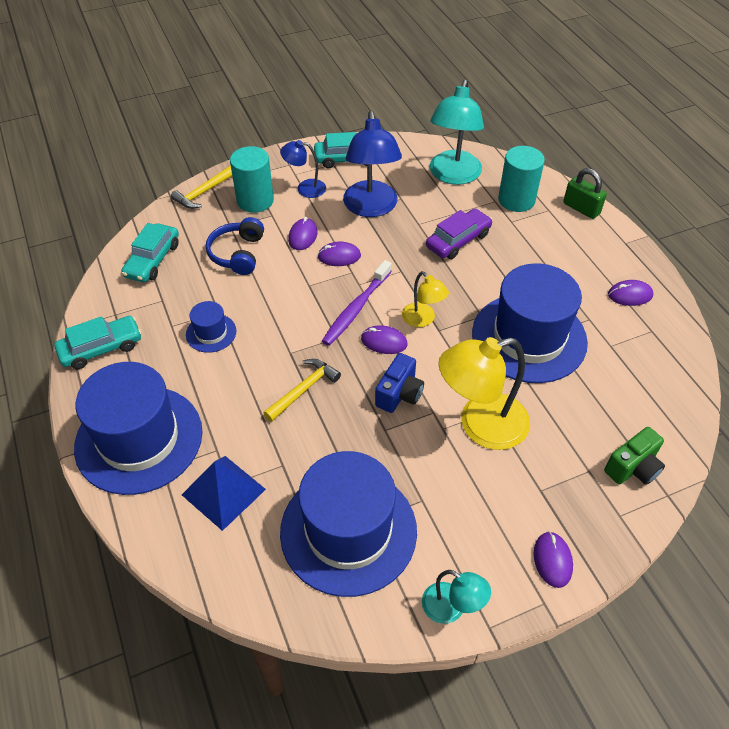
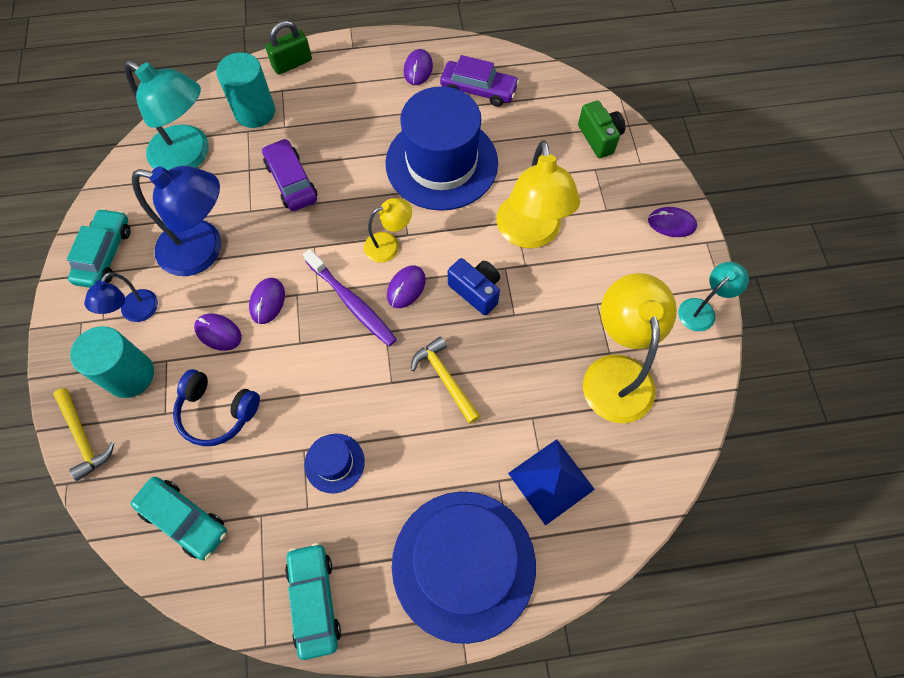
camera: 75 degrees left, 15 degrees up
blue hat [280,451,417,597] -> yellow lamp [583,273,677,423]
none -> purple car [440,55,519,107]

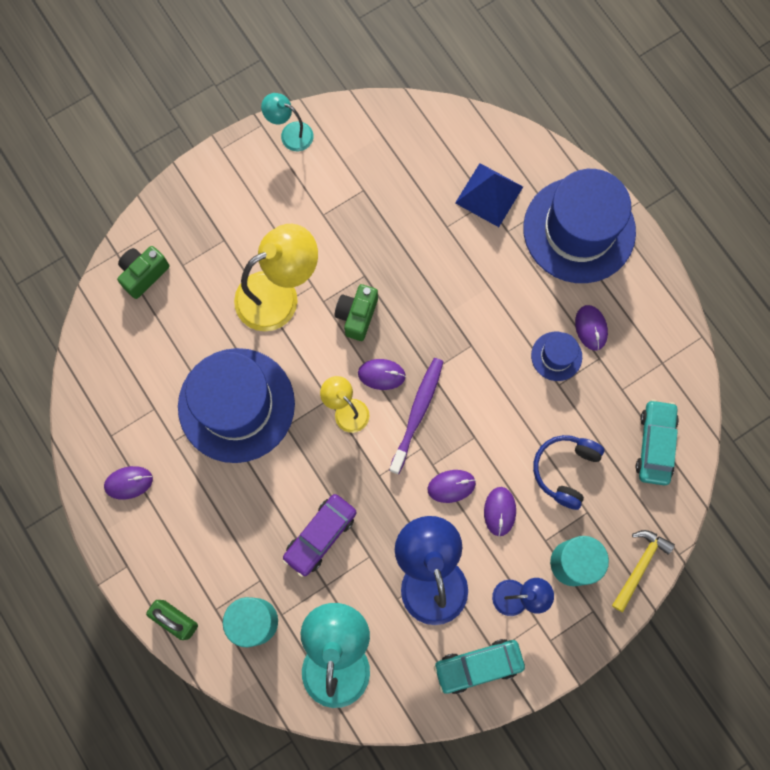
camera: 115 degrees left, 10 degrees up
blue headphones [173,369,260,446] -> blue headphones turned 150 degrees counterclockwise [533,435,605,510]
turquoise car [285,543,341,660] -> none
yellow hammer [411,336,480,424] -> none
purple car [440,55,519,107] -> none
blue camera [448,258,500,315] -> green camera [334,284,378,341]
yellow lamp [583,273,677,423] -> none
purple mouse [648,207,697,237] -> purple mouse moved to [575,305,608,350]

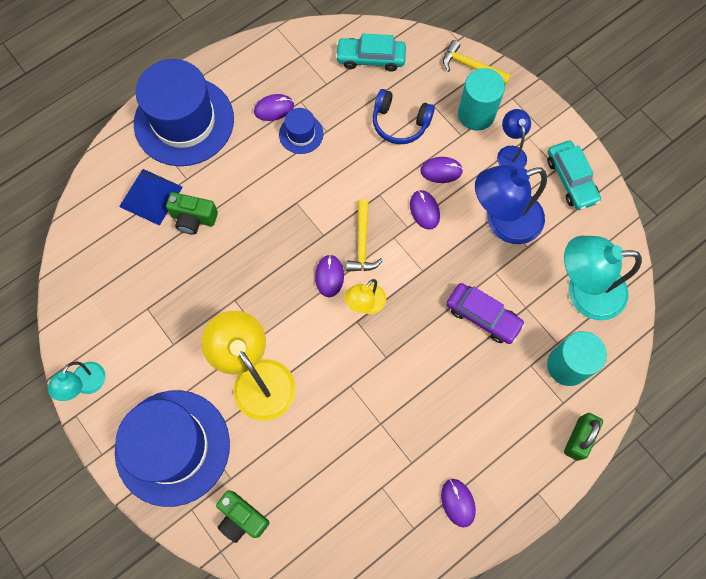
camera: 95 degrees left, 5 degrees down
blue hat [178,348,295,463] -> blue hat moved to [115,390,230,507]
green camera [334,284,378,341] -> green camera moved to [166,192,218,234]
purple toothbrush [389,358,444,474] -> yellow hammer [346,200,383,272]

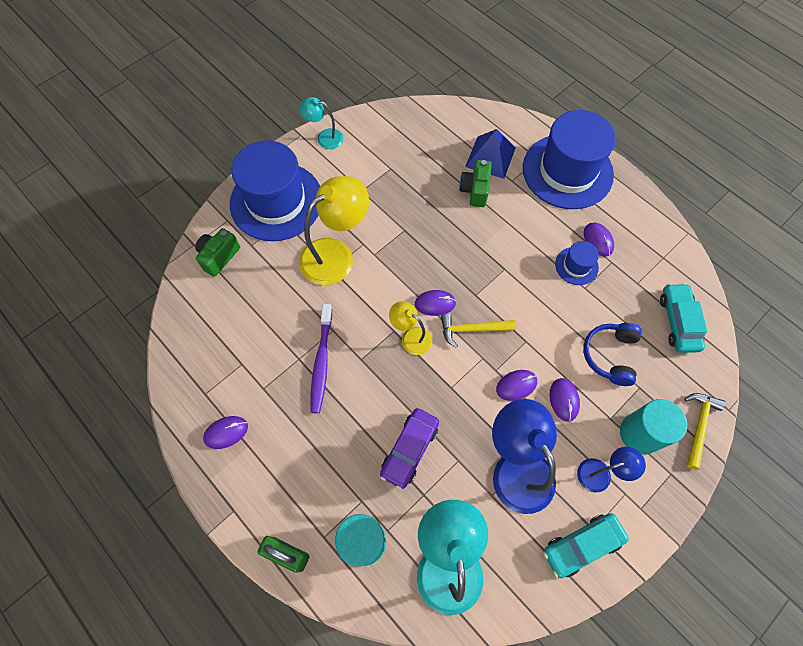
camera: 85 degrees right, 5 degrees down
none -> purple toothbrush [310,304,332,413]

